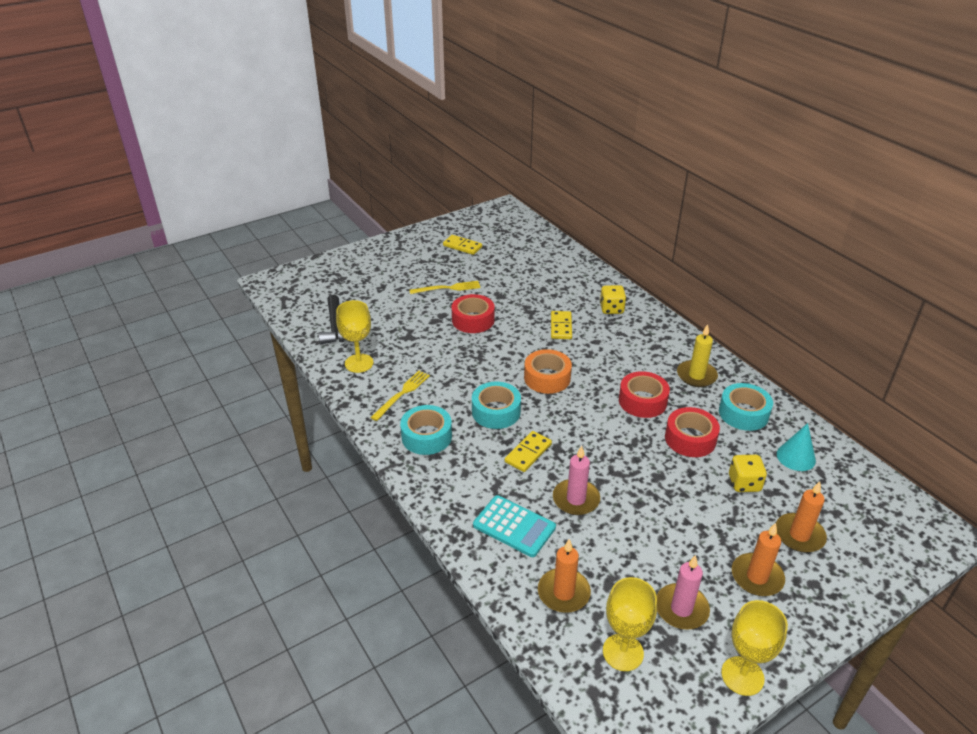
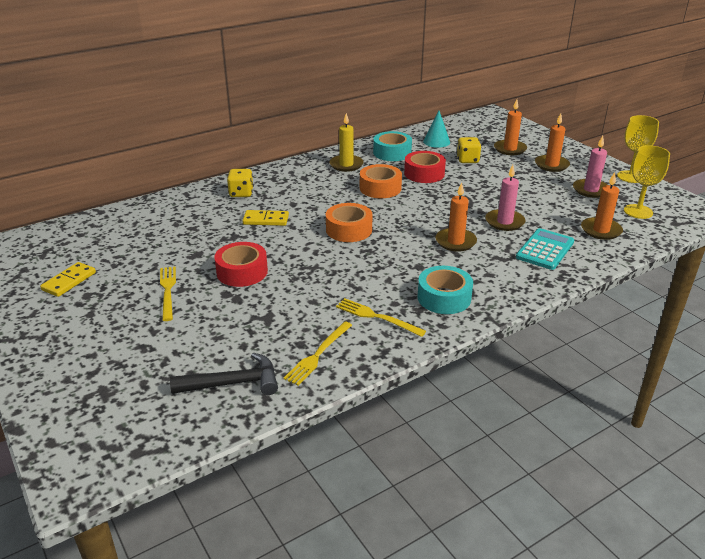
camera: 90 degrees left, 5 degrees down
yellow goblet [336,300,374,373] -> yellow fork [283,321,352,386]
turquoise tape [472,382,521,429] -> none
yellow domino [505,431,552,472] -> orange candle [436,183,477,252]
red tape [619,371,670,418] -> orange tape [360,164,402,198]

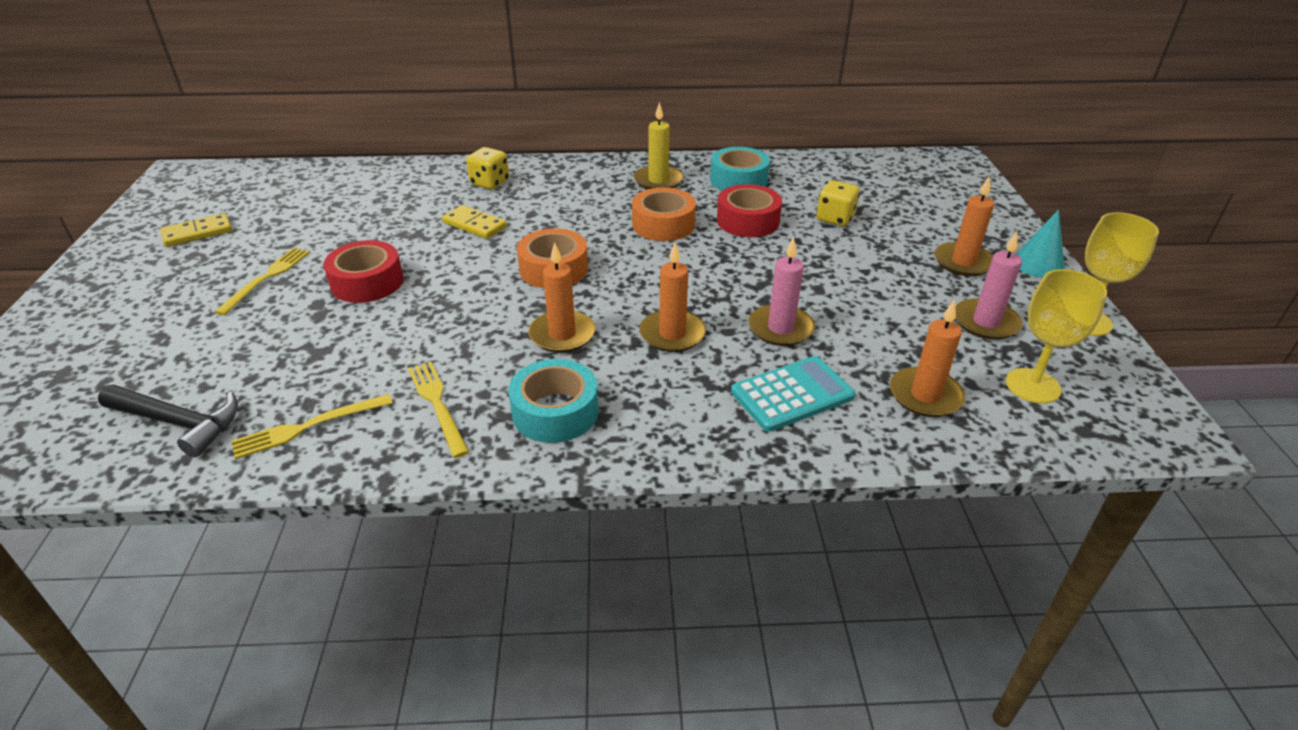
camera: 30 degrees right, 5 degrees up
turquoise cone [423,111,450,148] -> turquoise cone moved to [1016,210,1065,278]
orange candle [494,99,527,155] -> orange candle moved to [528,242,595,353]

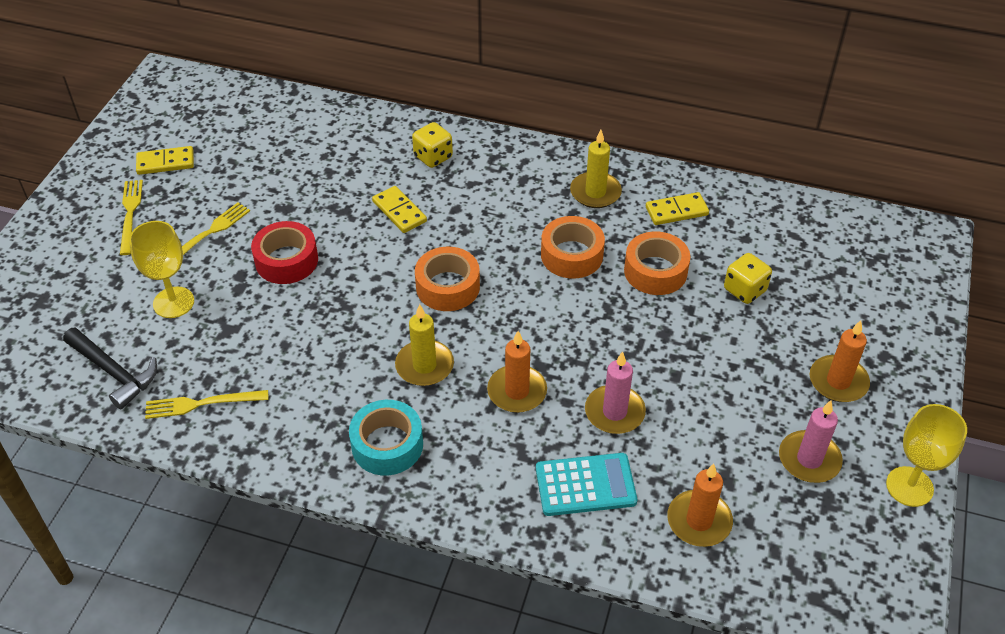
camera: 20 degrees right, 10 degrees up
yellow fork [408,362,469,458] -> yellow fork moved to [120,180,143,255]
orange candle [528,242,595,353] -> yellow candle [395,304,454,386]
turquoise tape [710,147,770,191] -> yellow domino [646,192,709,225]
red tape [717,184,782,237] -> orange tape [624,231,690,295]
yellow goblet [1006,269,1107,403] -> yellow goblet moved to [129,221,194,318]
turquoise cone [1016,210,1065,278] -> none

